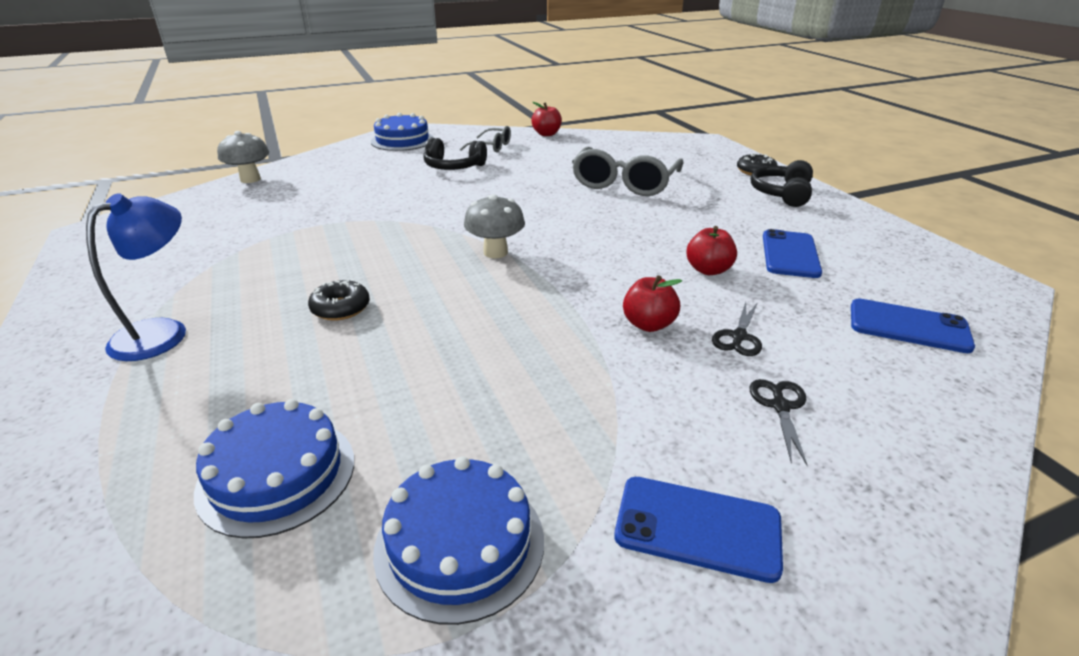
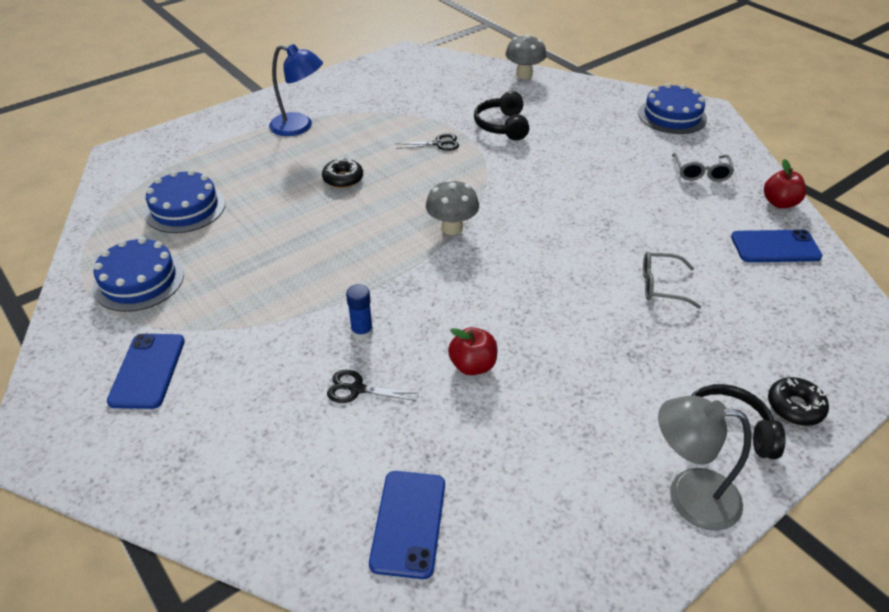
camera: 75 degrees right, 10 degrees up
black headphones [424,138,487,170] -> black headphones moved to [474,91,529,140]
grey glasses [572,147,684,196] -> grey glasses [643,252,701,309], size x0.54
red apple [623,275,682,332] -> blue glue stick [346,284,373,340]
black scissors [750,379,808,466] -> black scissors moved to [395,133,459,151]
blue phone [763,229,822,278] -> blue phone moved to [731,230,823,262]
none -> grey lamp [658,396,752,531]

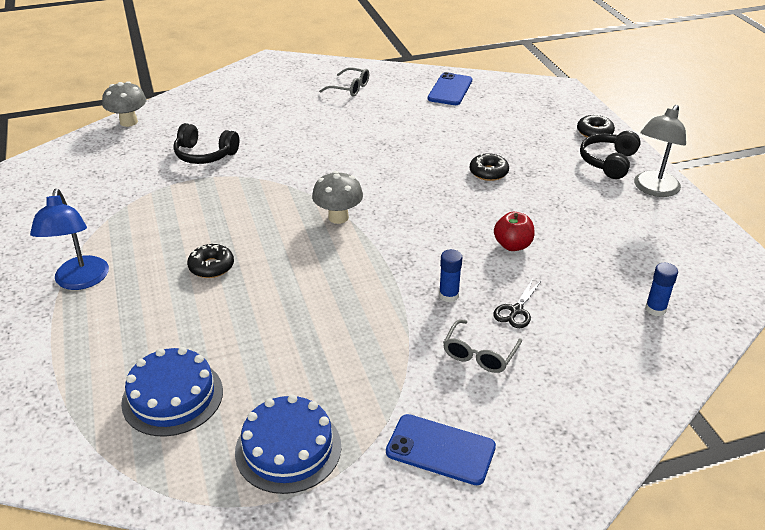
camera: 70 degrees left, 5 degrees down
blue lamp [269,44,323,136] -> blue lamp turned 135 degrees clockwise [30,189,109,290]
blue phone [369,471,445,579] -> blue glue stick [645,263,678,316]
black scissors [395,133,459,151] -> none
blue cake [638,83,707,134] -> none
grey glasses [643,252,701,309] -> grey glasses moved to [443,319,522,373]
red apple [764,159,806,208] -> none
none -> black donut [470,153,509,181]

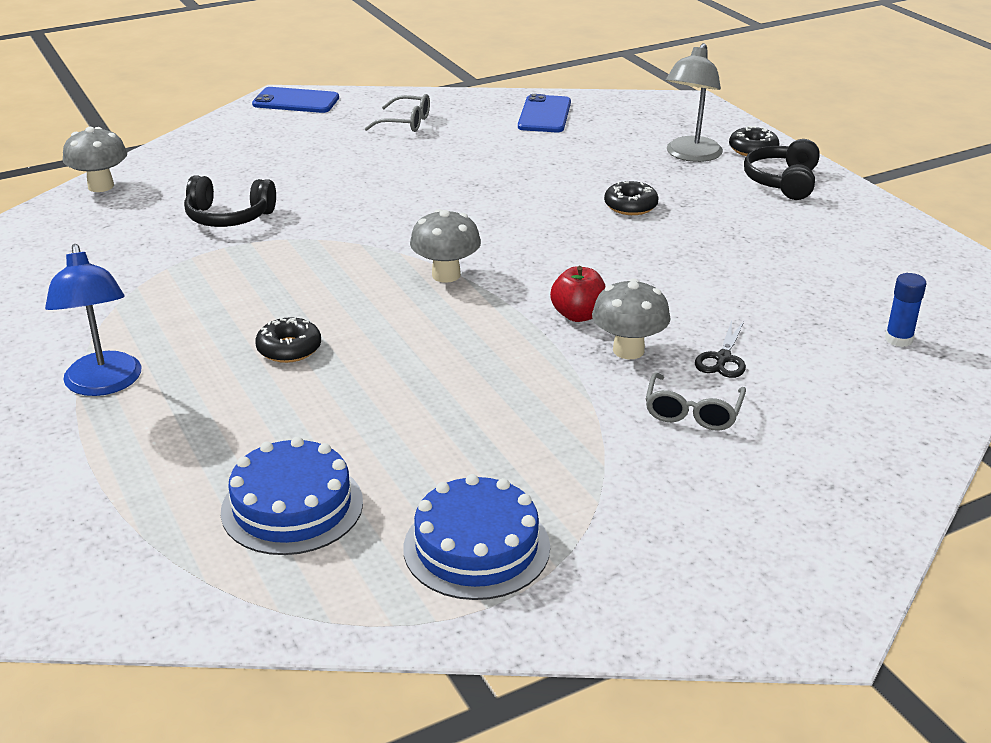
camera: 10 degrees left, 5 degrees down
blue phone [386,414,496,485] -> blue phone moved to [252,87,339,113]
blue glue stick [439,249,462,302] -> grey mushroom [592,278,671,359]
red apple [494,212,535,251] -> red apple moved to [550,266,606,322]
grey lamp [634,105,686,197] -> grey lamp moved to [666,43,723,162]

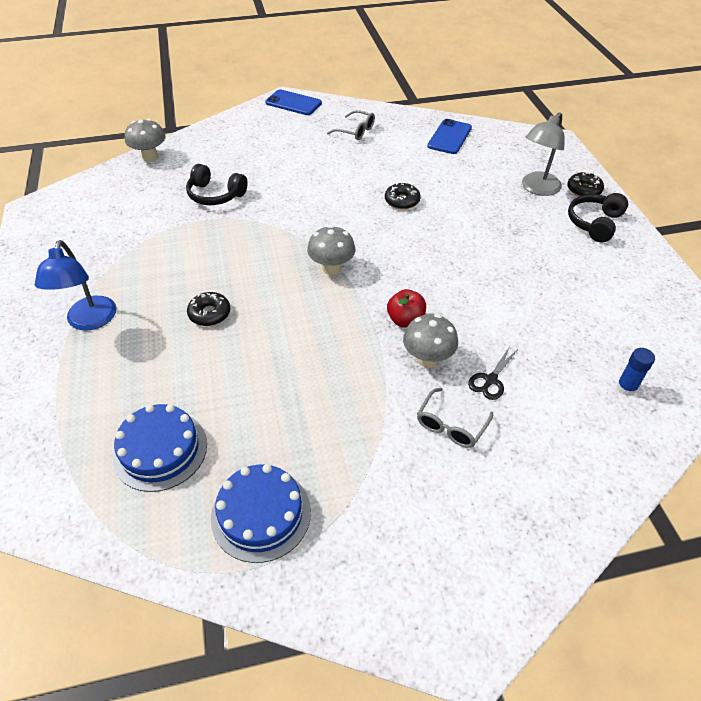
camera: 15 degrees right, 15 degrees up
black donut [604,181,659,215] -> black donut moved to [385,183,421,209]

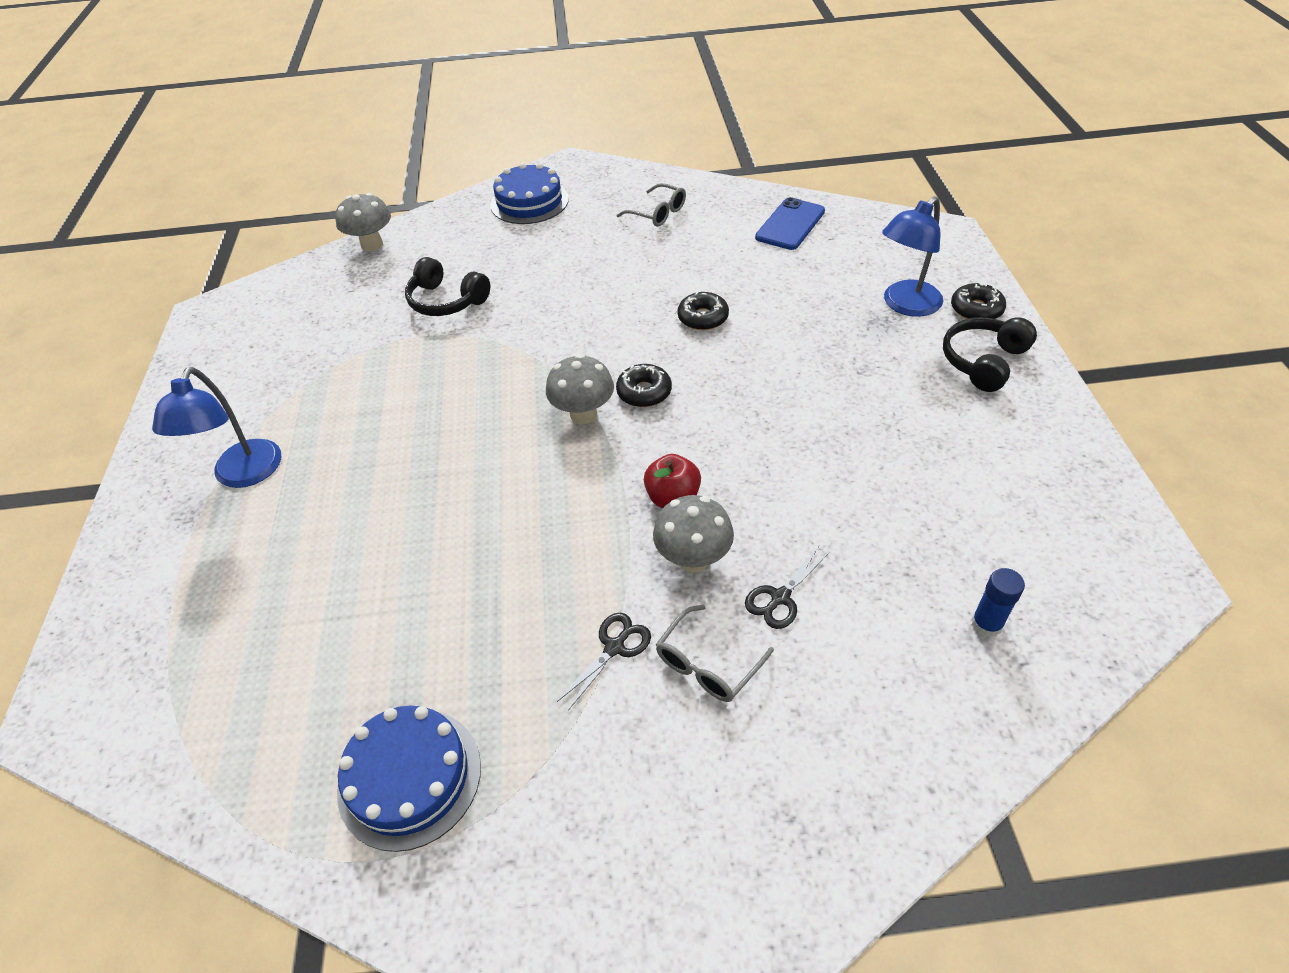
camera: 10 degrees right, 0 degrees up
blue cake [113,404,207,492] -> blue cake moved to [490,163,569,224]
black donut [187,292,230,326] -> black donut moved to [616,364,672,407]
blue phone [265,89,322,115] -> none
grey lamp [522,112,565,196] -> blue lamp [882,196,943,317]
none -> black scissors [557,613,651,711]

